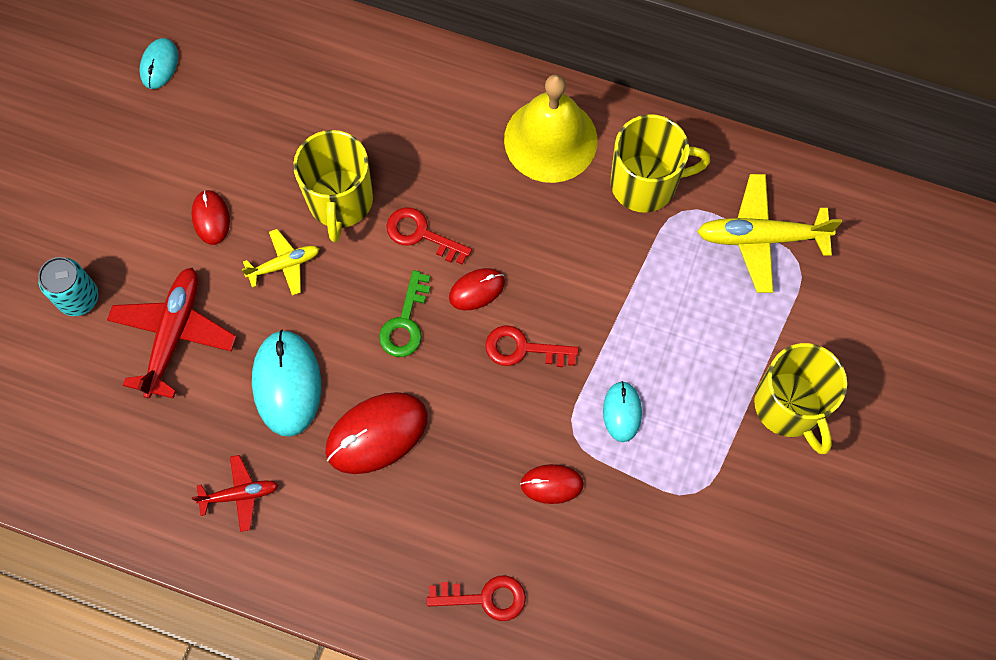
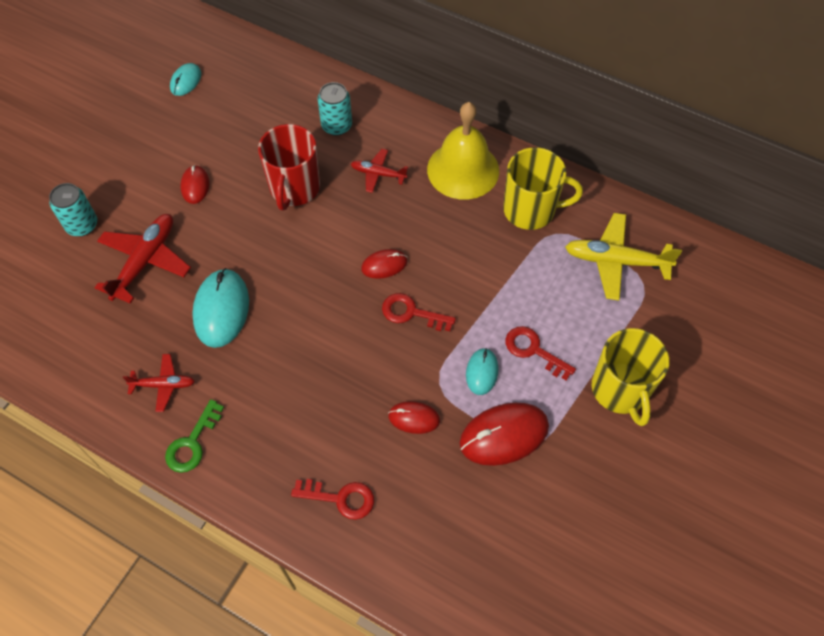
camera: 10 degrees right, 10 degrees down
yellow plane [242,229,319,296] -> none
yellow mug [293,130,373,242] -> red mug [258,124,320,211]
red mouse [325,392,428,474] -> red mouse moved to [460,402,549,466]
green key [379,270,430,357] -> green key moved to [165,399,224,473]
red key [387,207,472,265] -> red key moved to [505,326,576,381]
none -> turquoise can [317,82,352,136]
none -> red plane [351,149,408,193]

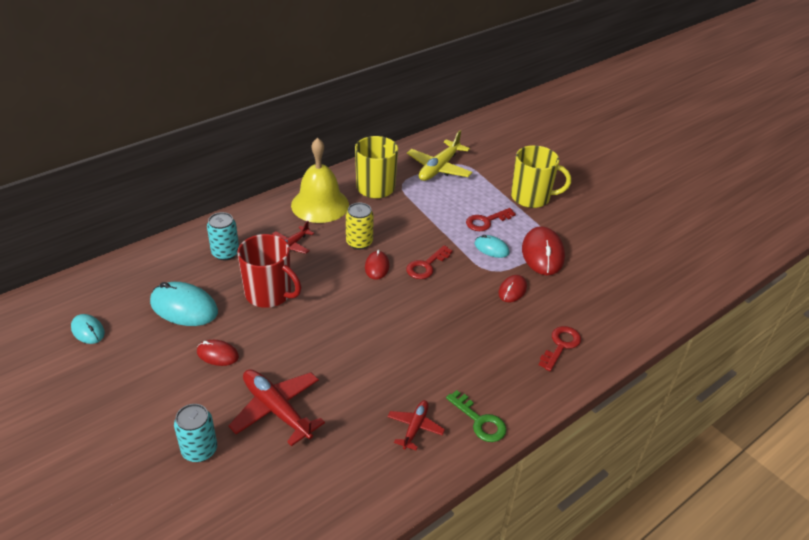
camera: 70 degrees left, 20 degrees down
turquoise mouse [192,268,249,348] -> turquoise mouse moved to [150,282,218,326]
none -> yellow can [346,203,374,250]

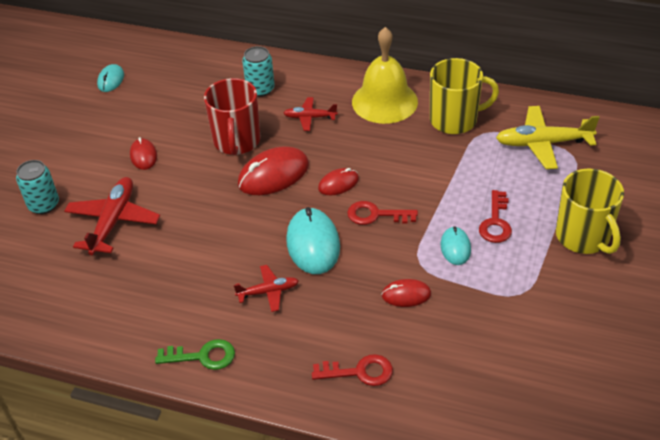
camera: 60 degrees right, 5 degrees up
turquoise mouse [150,282,218,326] -> turquoise mouse moved to [286,207,340,274]
yellow can [346,203,374,250] -> none
red plane [387,400,445,450] -> red plane moved to [234,265,299,312]
green key [446,390,507,442] -> green key turned 105 degrees counterclockwise [155,339,235,370]
red key [466,208,516,231] -> red key turned 105 degrees counterclockwise [479,190,512,243]
red mouse [522,226,565,275] -> red mouse moved to [238,146,309,195]

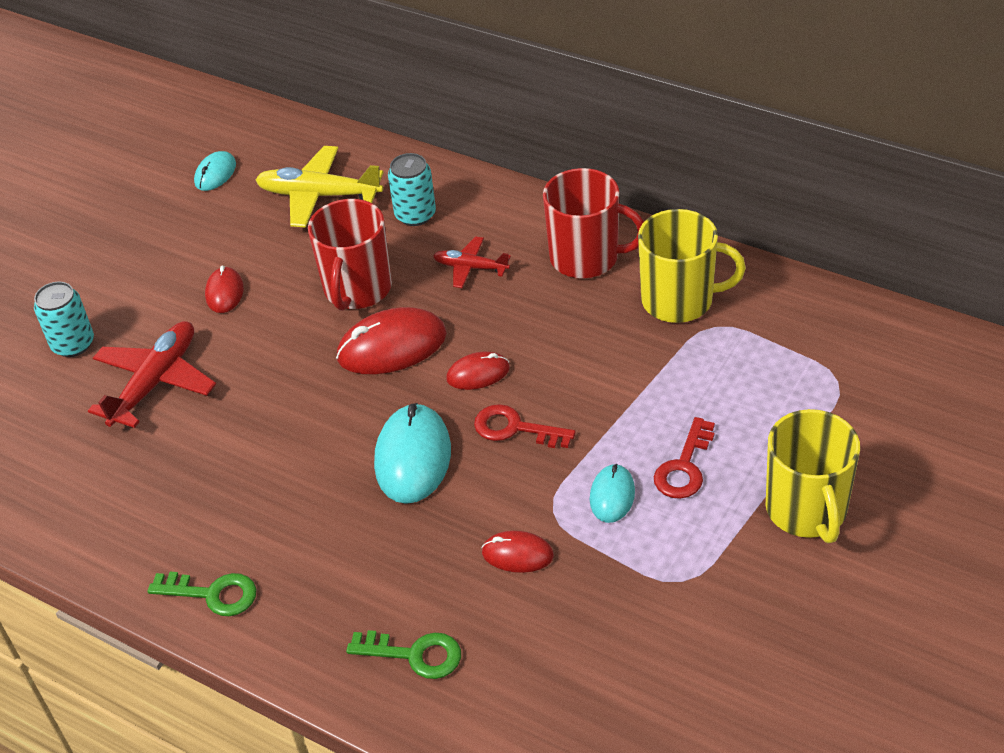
camera: 15 degrees right, 0 degrees up
red plane [234,265,299,312] -> none
red key [312,354,393,386] -> green key [346,630,461,679]
yellow bell [352,27,418,124] -> red mug [543,168,644,278]
yellow plane [496,106,600,169] -> yellow plane moved to [255,146,384,228]

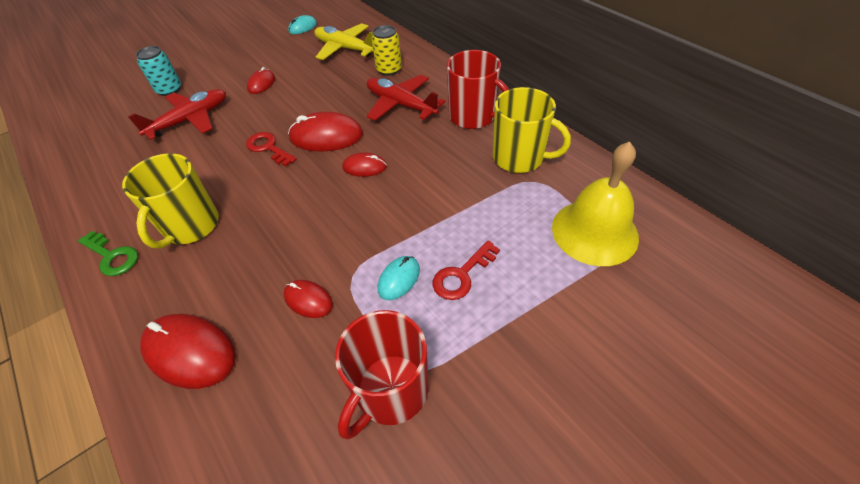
camera: 20 degrees right, 5 degrees up
red mug [308,199,392,311] -> red mug moved to [335,310,428,439]
green key [346,630,461,679] -> red mouse [140,314,236,389]
turquoise mouse [374,403,451,504] -> none
turquoise can [388,153,436,226] -> yellow can [371,25,402,76]
red plane [433,236,511,288] -> red plane [367,75,445,121], size x1.75
red key [474,404,576,448] -> red key moved to [246,132,297,166]
yellow mug [766,409,860,543] -> yellow mug moved to [122,153,219,249]
none -> yellow bell [552,141,639,266]

